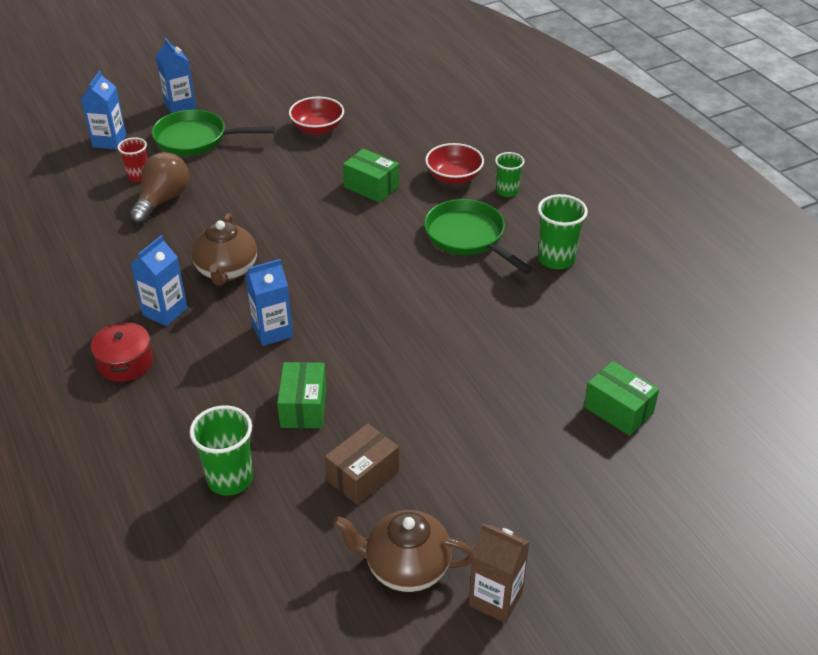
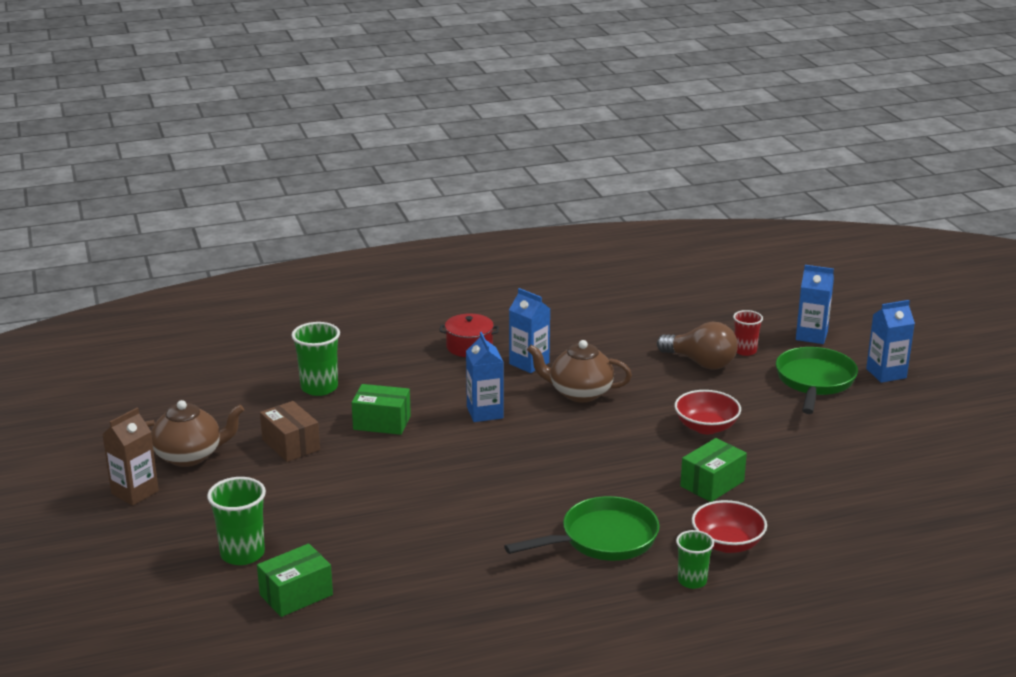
camera: 100 degrees right, 15 degrees down
red bowl [289,97,344,135] -> red bowl moved to [674,390,741,434]
brown teapot [333,510,474,592] -> brown teapot turned 60 degrees clockwise [145,400,244,467]
green cup [538,194,588,269] -> green cup moved to [207,477,266,565]

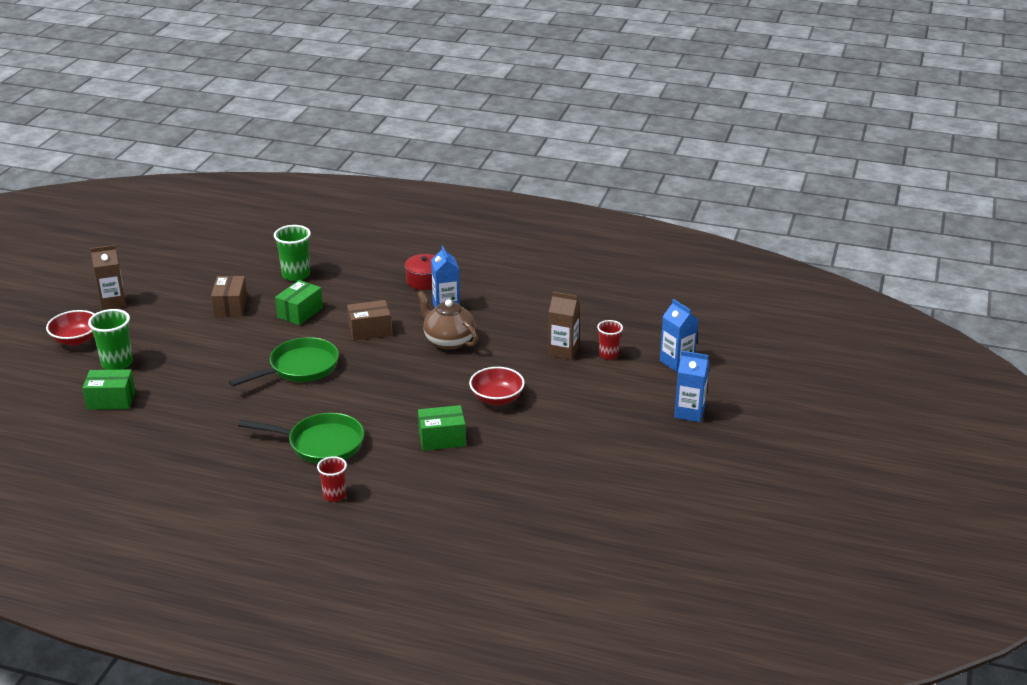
camera: 35 degrees right, 5 degrees up
brown teapot [145,400,244,467] -> none
green box [352,384,411,435] -> green box turned 75 degrees clockwise [275,280,323,325]
blue carton [466,332,503,422] -> brown box [347,300,392,341]
brown light bulb [657,322,738,369] -> brown carton [548,292,580,360]
green cup [676,530,714,589] -> red cup [317,456,347,502]
red bowl [692,500,767,553] -> red bowl moved to [46,310,95,346]
green pan [776,347,858,414] -> green pan moved to [229,337,339,386]

